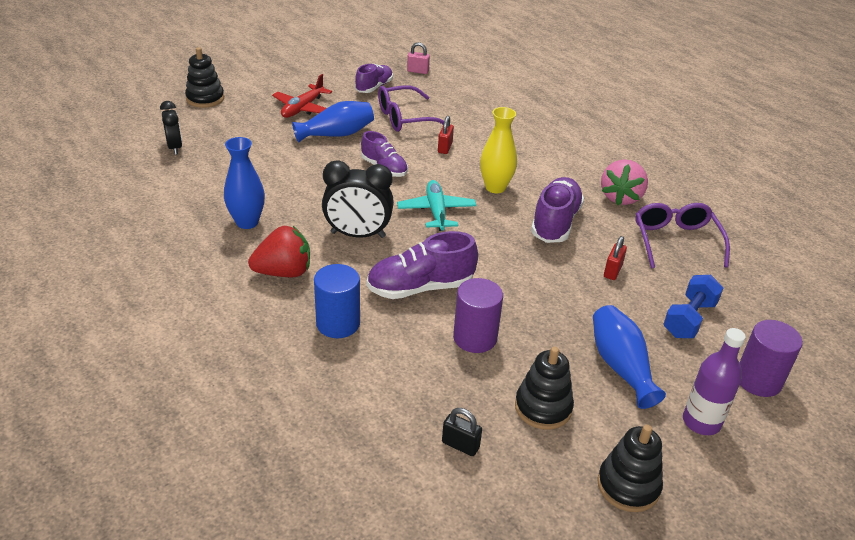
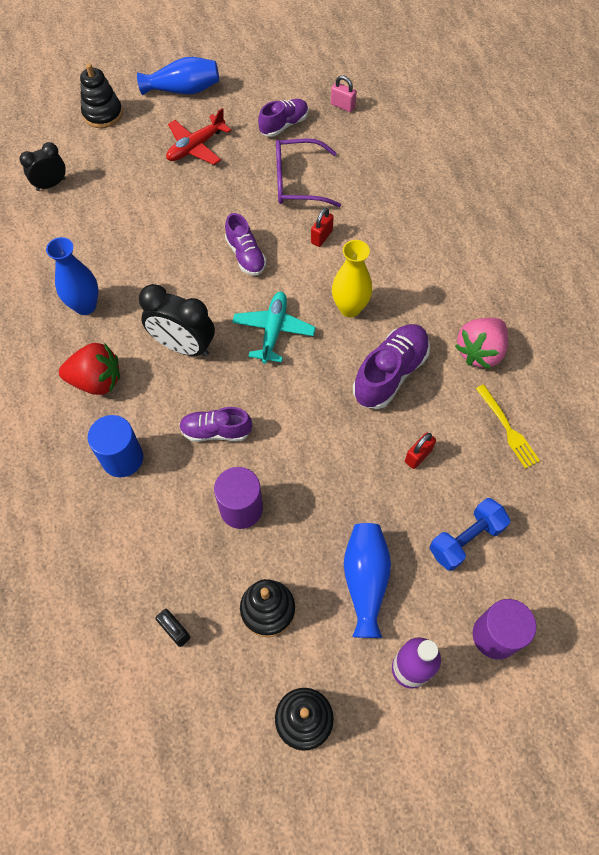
camera: 20 degrees right, 25 degrees up
black clock [160,101,182,155] -> black clock turned 120 degrees counterclockwise [20,142,66,191]
blue vase [292,101,374,143] -> blue vase moved to [137,57,219,95]
purple shoe [367,231,478,299] -> purple shoe [179,407,252,442], size x0.65
purple glasses [635,203,730,268] -> yellow fork [476,384,540,469]

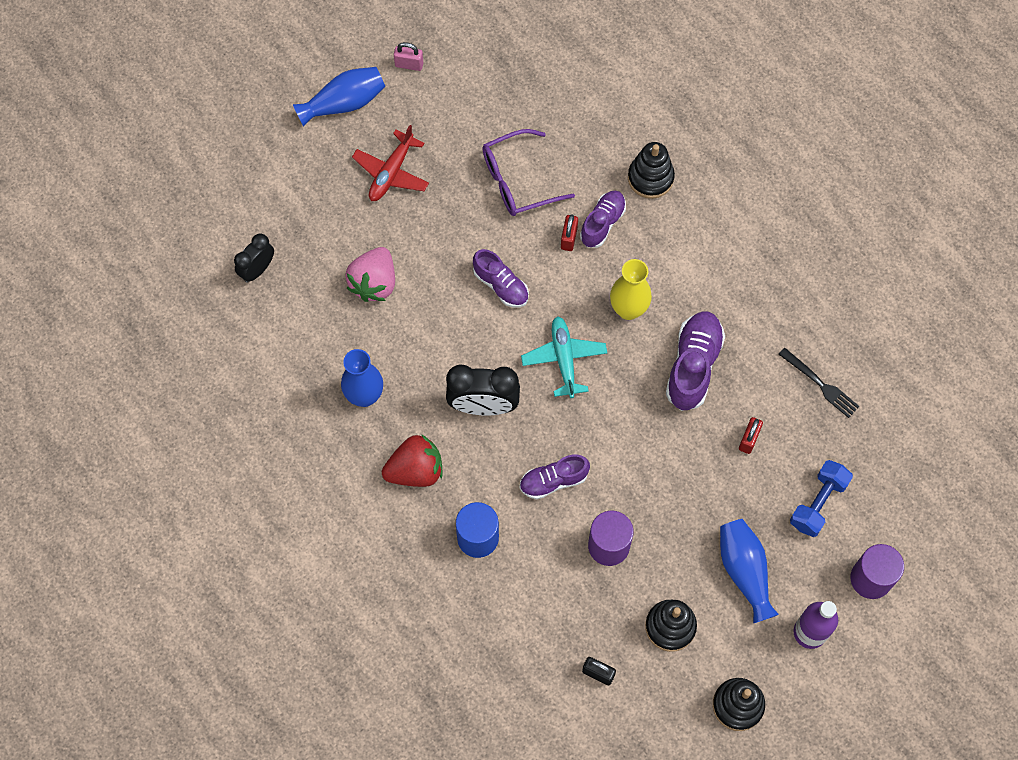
camera: 20 degrees left, 5 degrees up
black stacking toy [80,63,123,128] -> black stacking toy moved to [628,142,675,199]
purple shoe [258,99,308,137] -> purple shoe moved to [580,191,626,248]
pink padlock [331,75,357,112] -> pink padlock moved to [394,42,423,71]
pink strawberry [455,318,508,369] -> pink strawberry moved to [345,247,395,302]
yellow fork [476,384,540,469] -> black fork [778,348,860,418]

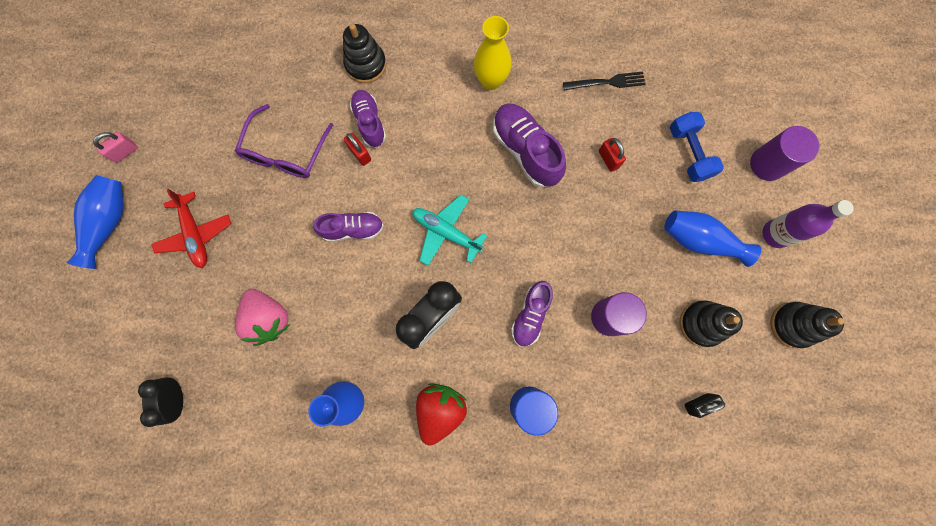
camera: 50 degrees left, 10 degrees up
yellow vase [610,259,652,320] -> yellow vase moved to [474,16,512,90]

